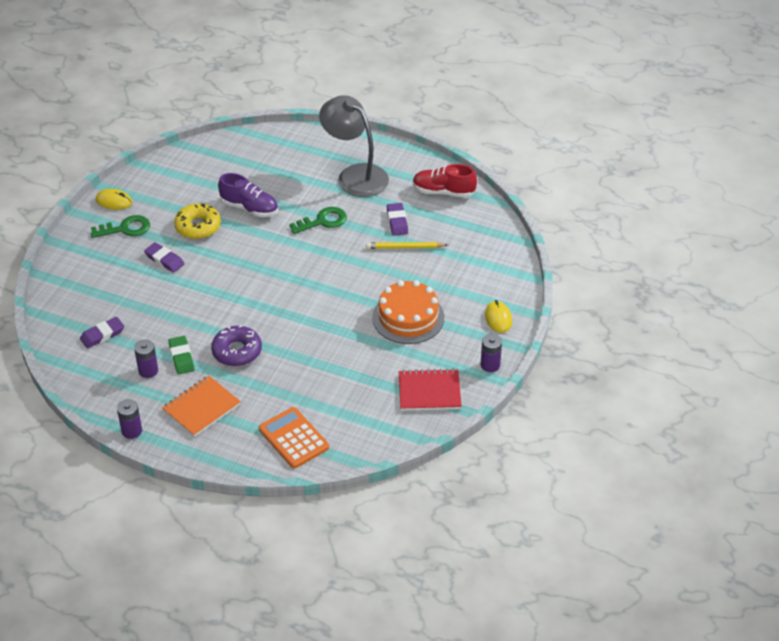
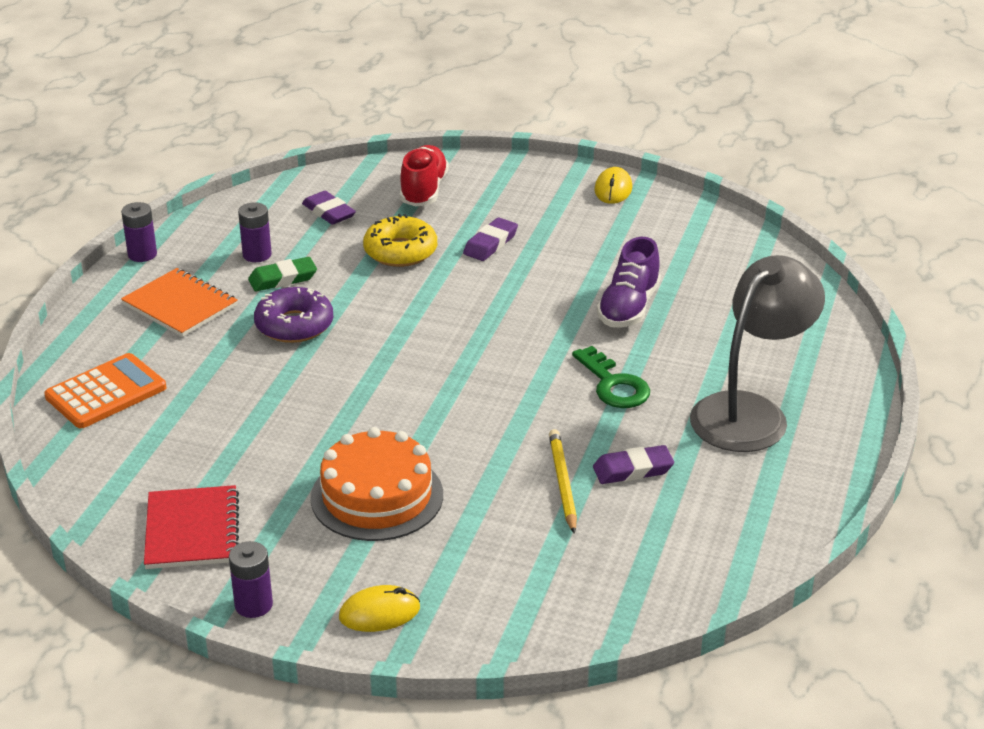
camera: 85 degrees right, 10 degrees down
green key [91,215,150,238] -> none
yellow donut [174,203,221,239] -> yellow donut moved to [363,214,437,267]
red shoe [413,164,477,198] -> red shoe moved to [400,145,449,207]

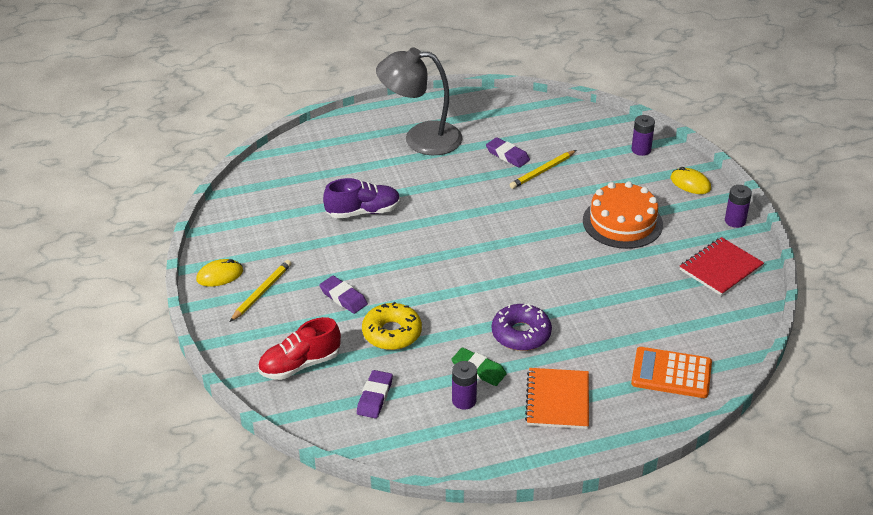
camera: 125 degrees left, 5 degrees up
purple battery [121,202,157,262] -> purple battery moved to [632,115,655,156]
purple eraser [463,217,518,261] -> purple eraser turned 45 degrees clockwise [319,276,368,314]
green key [572,346,650,408] -> none
none -> yellow pencil [230,260,292,322]

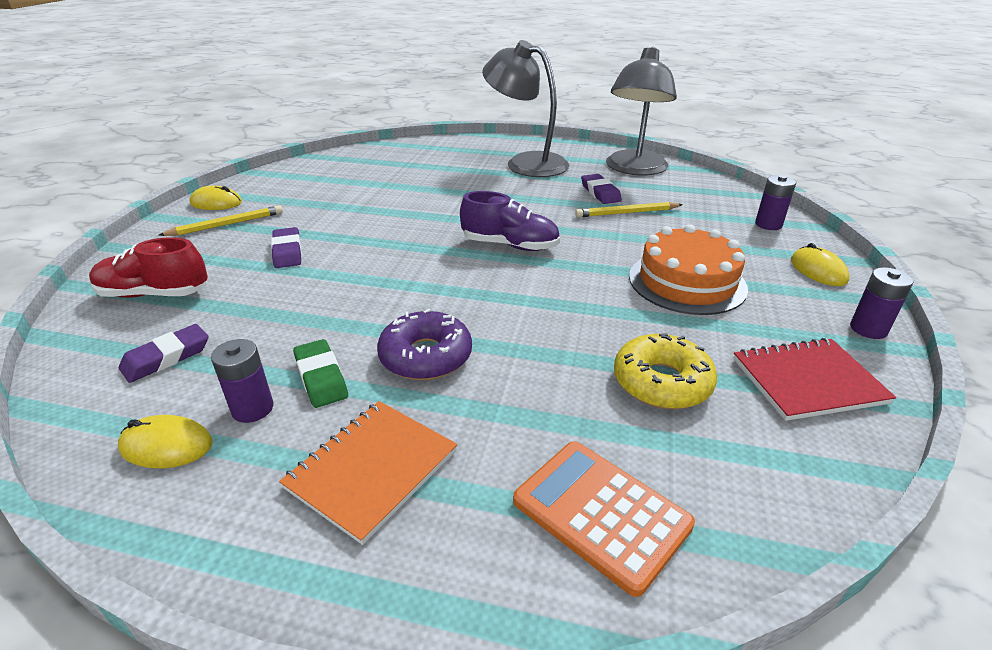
camera: 30 degrees right, 5 degrees down
purple shoe [323,178,401,219] -> purple shoe moved to [460,191,560,251]
yellow donut [362,302,422,350] -> yellow donut moved to [614,333,717,409]
none -> yellow mouse [118,415,213,468]
none -> grey lamp [606,46,677,176]

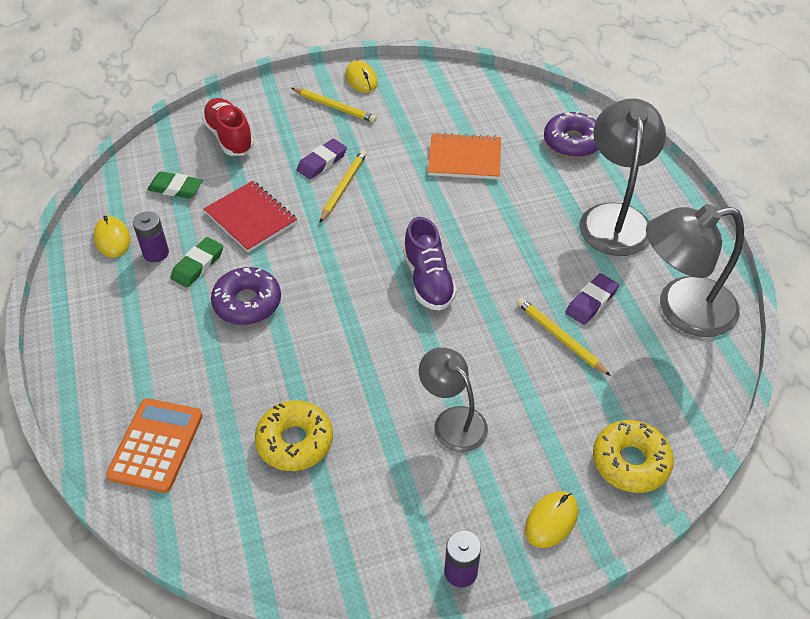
camera: 60 degrees right, 15 degrees up
purple eraser [119,324,208,383] -> green eraser [147,171,203,199]
orange notebook [279,401,457,545] -> orange notebook moved to [428,132,501,179]
orange cake [629,224,748,315] -> grey lamp [419,347,488,452]
red notebook [733,338,896,421] -> red notebook moved to [204,181,297,252]
purple battery [755,175,796,230] -> yellow donut [593,420,674,493]
none -> yellow pencil [320,150,367,222]
none -> purple donut [544,111,598,158]

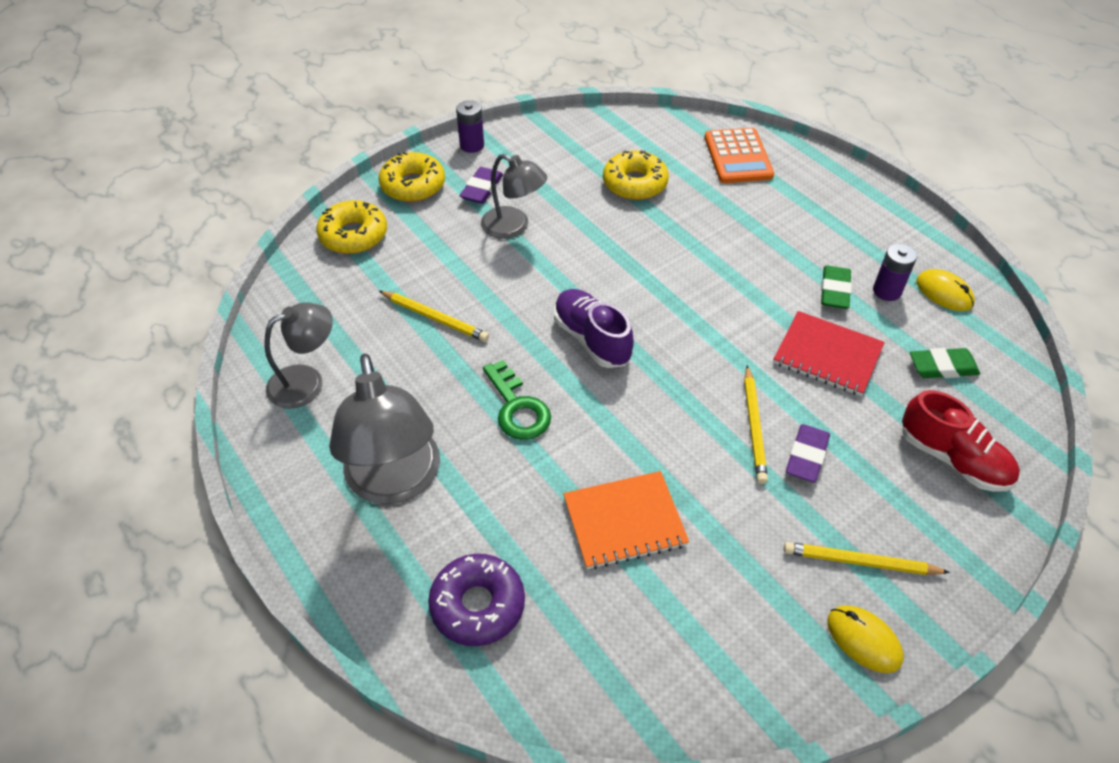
camera: 160 degrees right, 0 degrees up
purple donut [211,267,281,325] -> none
yellow mouse [525,491,578,548] -> yellow donut [379,152,445,202]
purple eraser [565,273,619,325] -> purple eraser moved to [460,167,503,204]
grey lamp [646,204,744,337] -> grey lamp [265,302,333,409], size x0.62
none -> green key [483,360,551,440]

